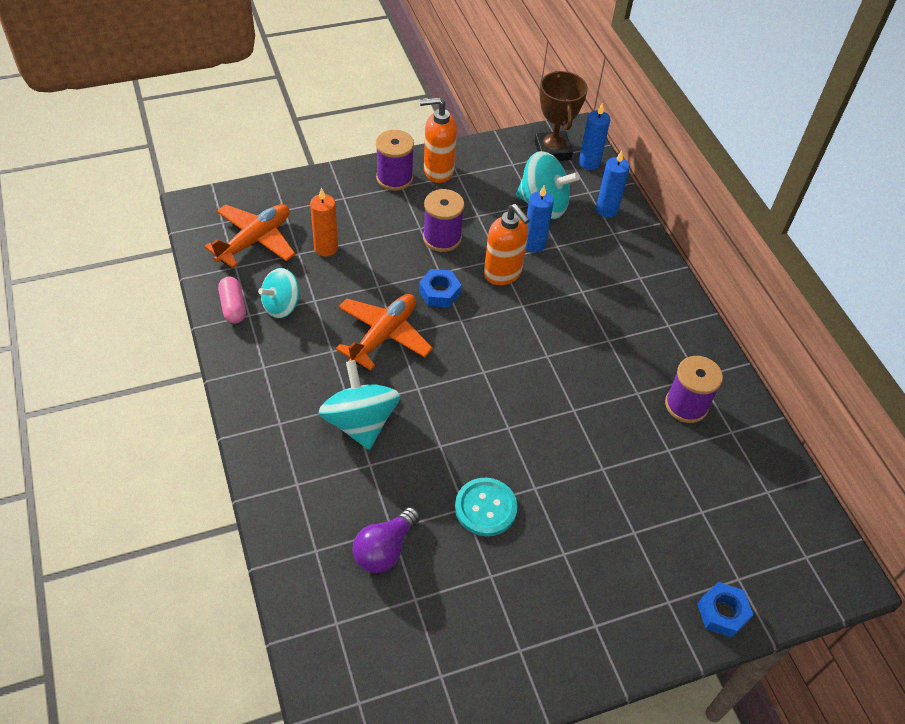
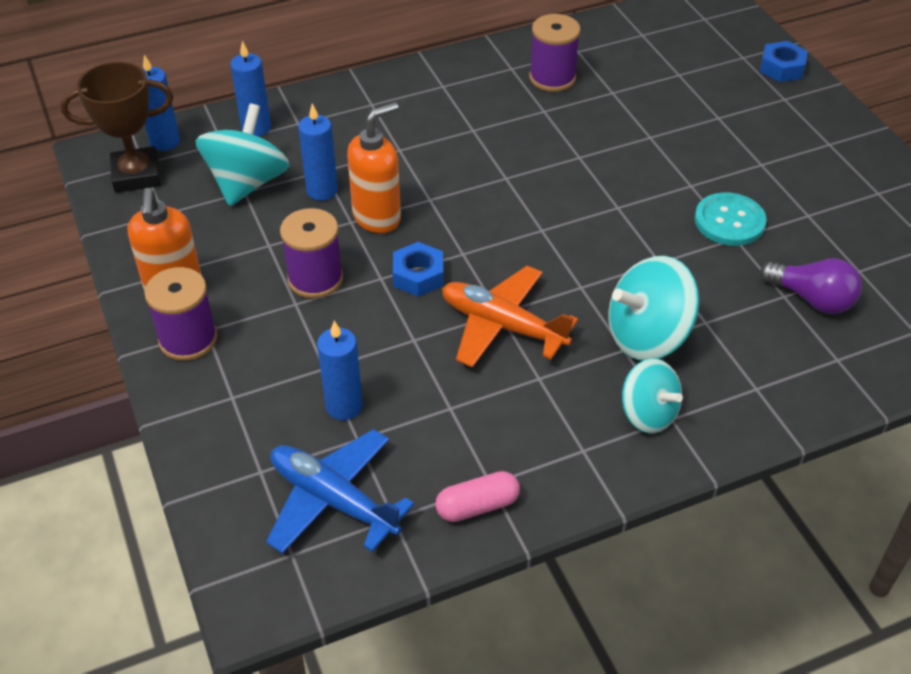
camera: 90 degrees left, 5 degrees down
orange plane [204,204,296,268] -> blue plane [266,429,414,554]
turquoise spinning top [258,268,300,318] -> turquoise spinning top moved to [622,358,683,433]
orange candle [310,188,338,257] -> blue candle [317,321,363,420]

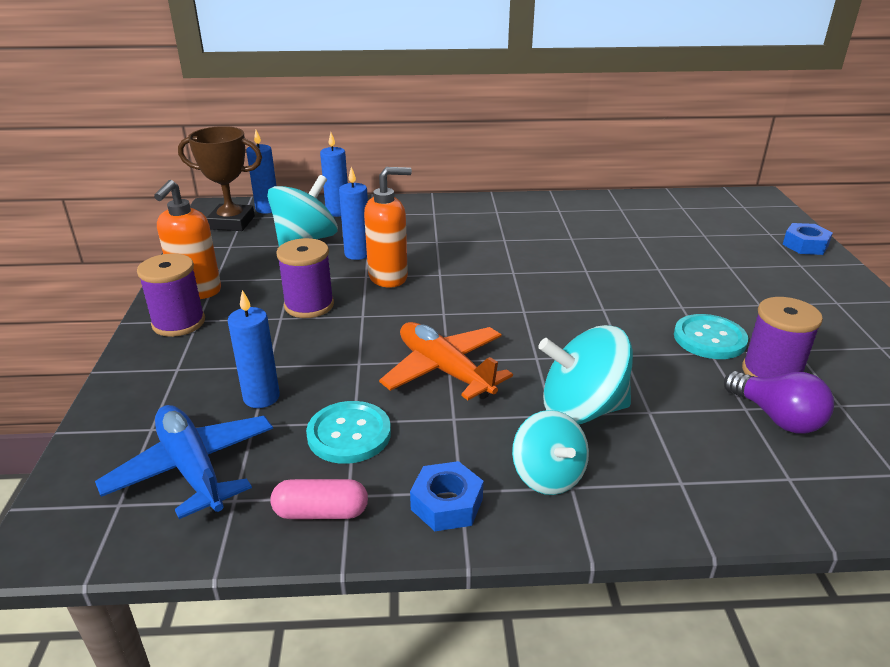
camera: 20 degrees right, 15 degrees down
blue nut [393,242,444,297] -> blue nut moved to [410,461,484,531]
purple spool [529,14,581,92] -> purple spool moved to [742,297,823,378]
none -> turquoise button [306,401,391,464]

